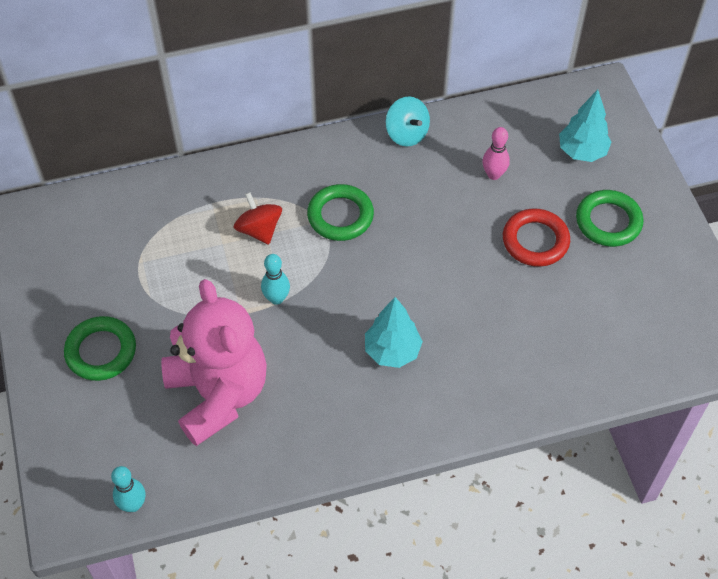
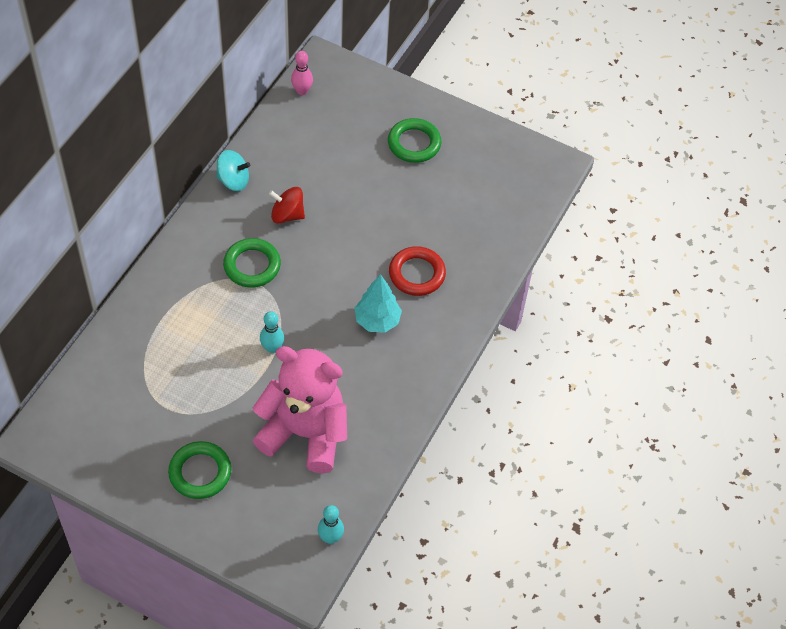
camera: 50 degrees left, 0 degrees up
red spinning top [234,192,282,245] -> red spinning top moved to [269,187,305,223]
pink bowling pin [482,127,510,180] -> pink bowling pin moved to [291,51,313,95]
red ring [503,208,570,267] -> red ring moved to [389,246,446,296]
turquoise tree [559,90,611,162] -> none

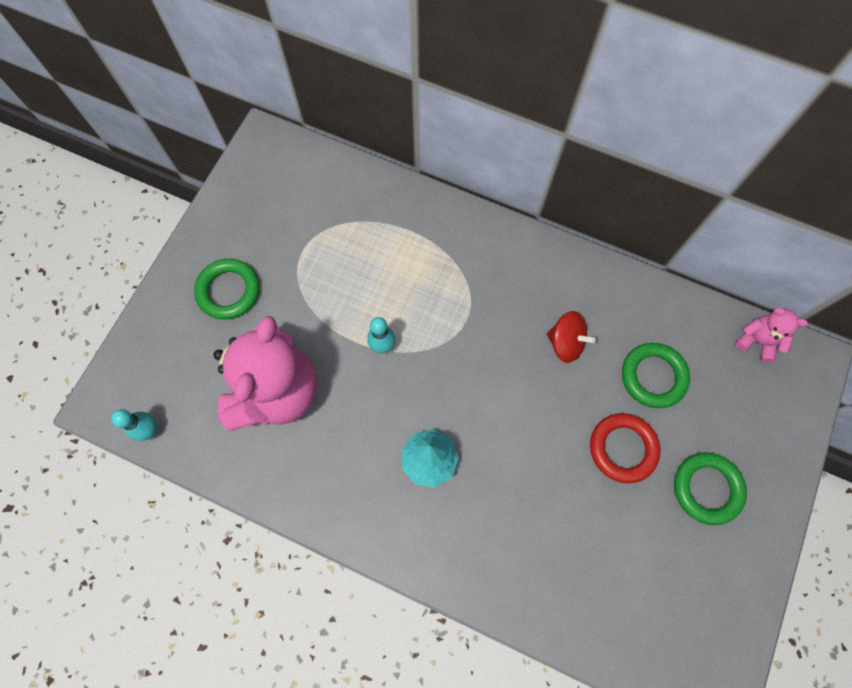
camera: 90 degrees right, 15 degrees up
turquoise spinning top [216,150,250,191] -> none
green ring [223,238,281,287] -> green ring moved to [622,343,690,408]
red spinning top [269,187,305,223] -> red spinning top turned 105 degrees clockwise [547,311,595,363]
pink bowling pin [291,51,313,95] -> pink teddy bear [735,308,808,363]
red ring [389,246,446,296] -> red ring moved to [590,413,661,483]

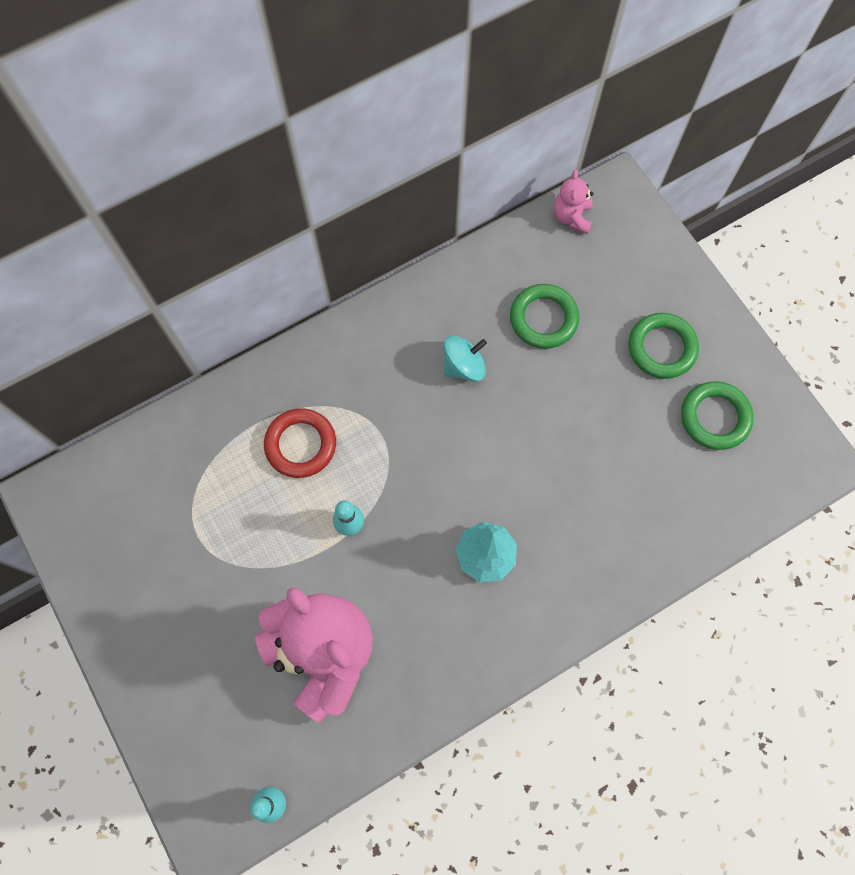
camera: 55 degrees left, 0 degrees up
green ring [194,259,259,320] -> green ring moved to [681,381,754,450]
red spinning top [547,311,595,363] -> turquoise spinning top [444,335,487,382]
red ring [590,413,661,483] -> red ring moved to [264,408,336,478]
pink teddy bear [735,308,808,363] -> pink teddy bear turned 60 degrees counterclockwise [553,170,593,234]

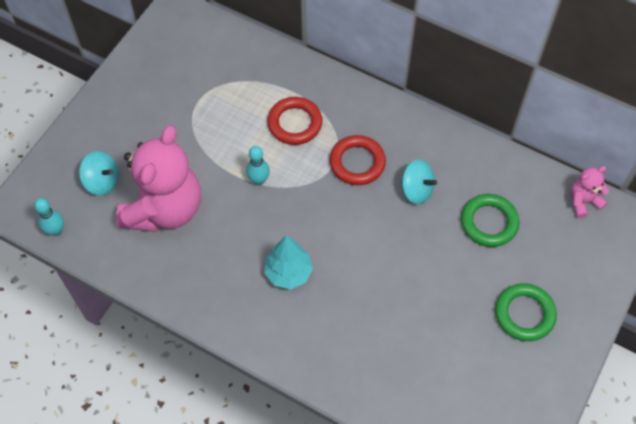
camera: 60 degrees right, 10 degrees down
green ring [681,381,754,450] -> none
none -> turquoise spinning top [79,151,119,195]
none -> red ring [329,135,386,185]

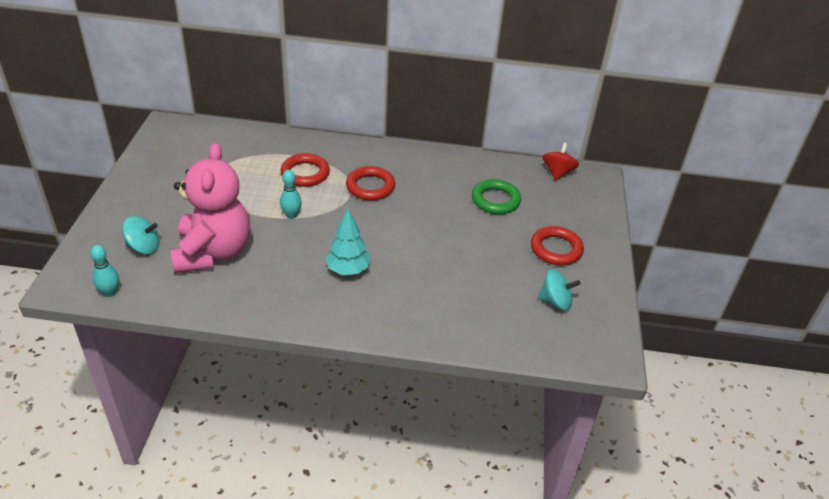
camera: 25 degrees left, 20 degrees down
turquoise spinning top [400,160,437,204] -> turquoise spinning top moved to [538,269,580,311]
green ring [495,283,557,341] -> red ring [531,226,584,265]
pink teddy bear [571,166,609,218] -> red spinning top [543,143,579,181]

